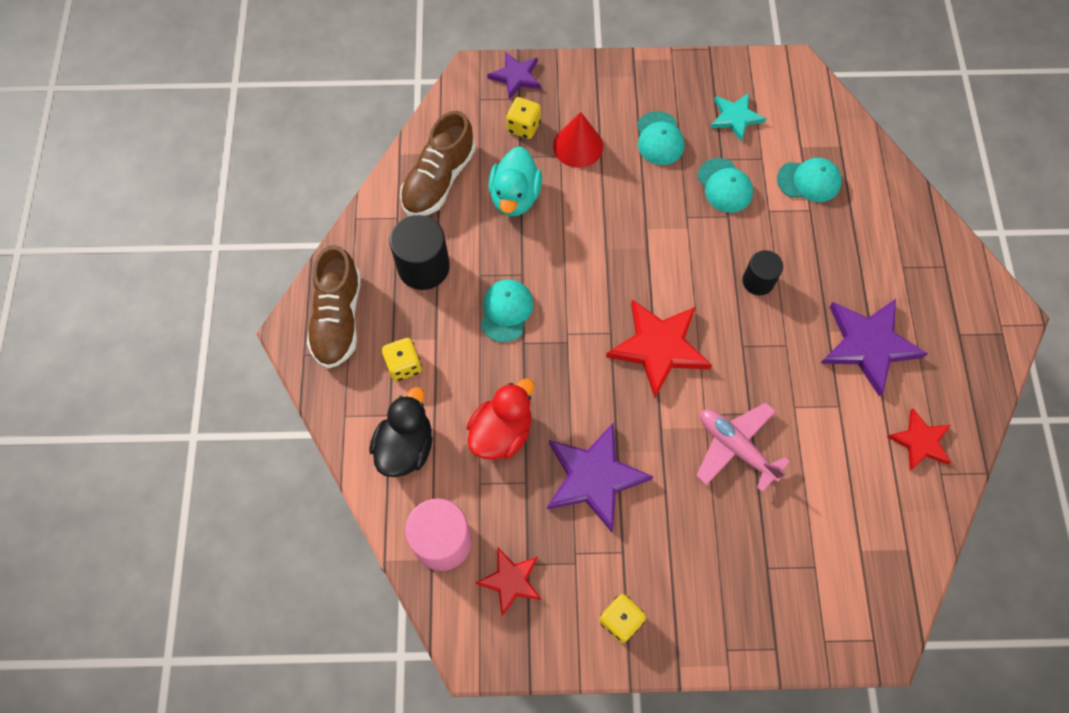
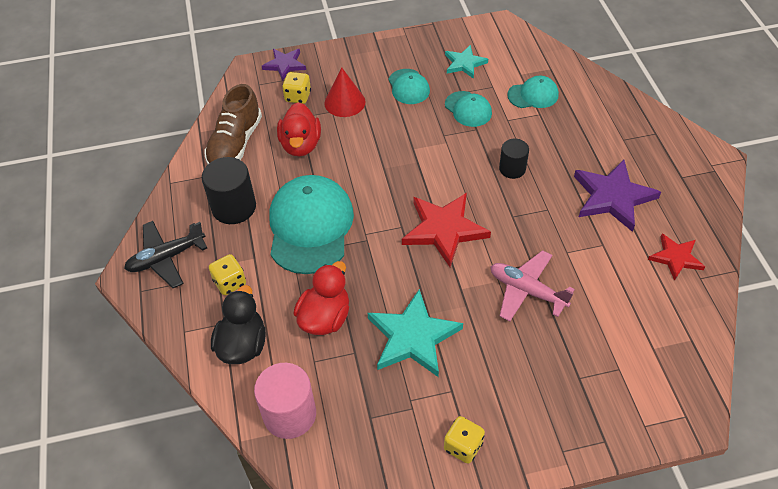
camera: 10 degrees left, 15 degrees down
brown shoe [307,245,361,369] -> black plane [124,221,207,288]
red star [475,548,541,616] -> none
turquoise cap [480,279,533,343] -> turquoise cap [269,175,354,274], size x1.98
turquoise duck [488,147,542,216] -> red duck [277,102,321,156]
purple star [547,423,653,533] -> turquoise star [368,289,463,377]

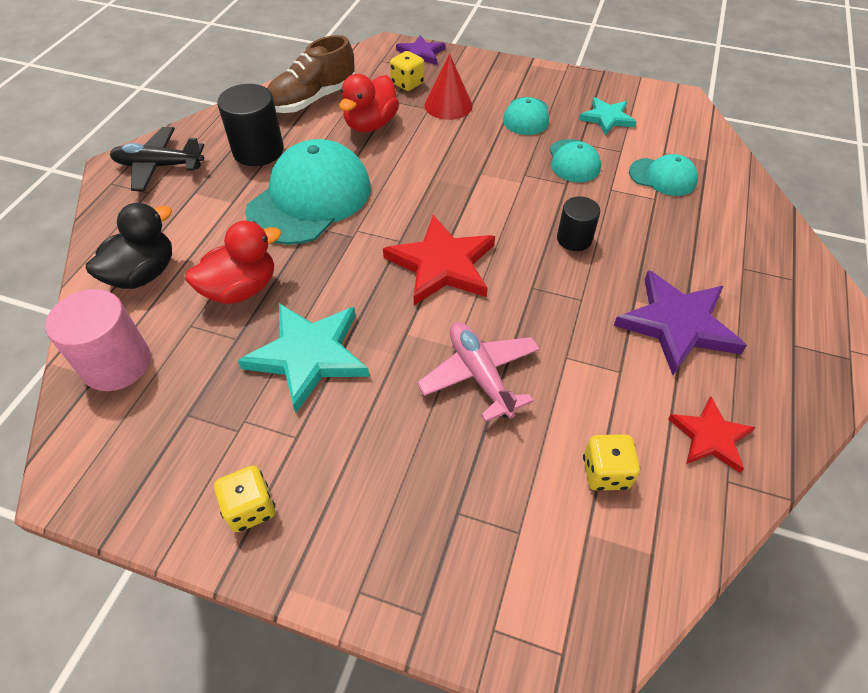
camera: 30 degrees right, 0 degrees up
yellow dice [209,254,246,295] -> yellow dice moved to [583,434,640,491]

